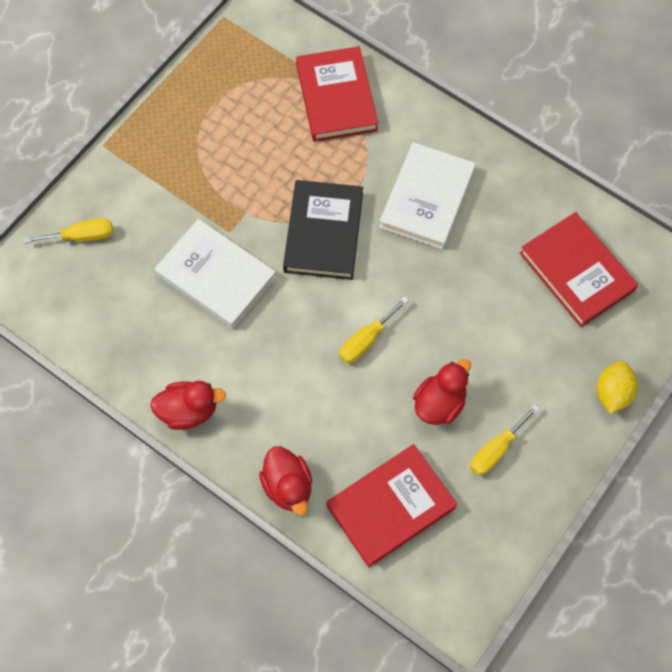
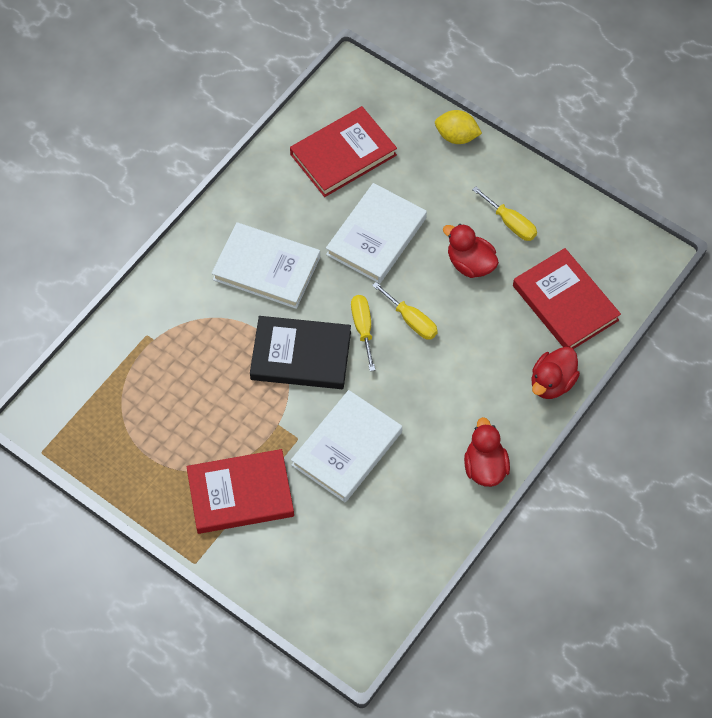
camera: 90 degrees left, 5 degrees down
yellow screwdriver [23,218,113,243] -> yellow screwdriver moved to [351,295,375,371]
red duck [259,446,312,516] -> red duck turned 150 degrees clockwise [531,347,580,399]
red book [296,46,378,142] -> red book moved to [186,449,294,534]
none -> white book [326,183,427,284]

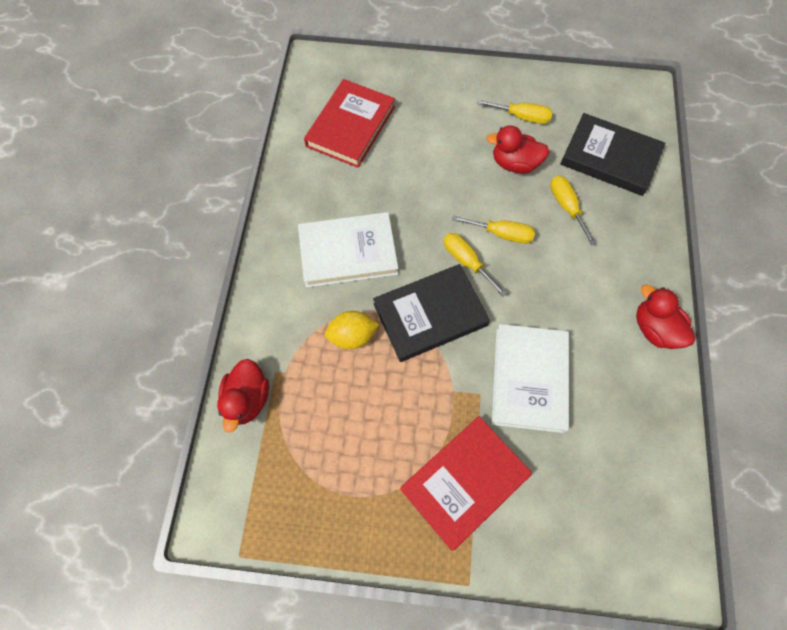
camera: 30 degrees left, 5 degrees up
white book [326,183,427,284] -> none
yellow lemon [435,110,482,144] -> yellow lemon moved to [325,311,379,349]
red book [513,248,621,349] -> black book [560,113,665,196]
red duck [531,347,580,399] -> red duck moved to [217,359,269,433]
none -> yellow screwdriver [550,176,596,245]

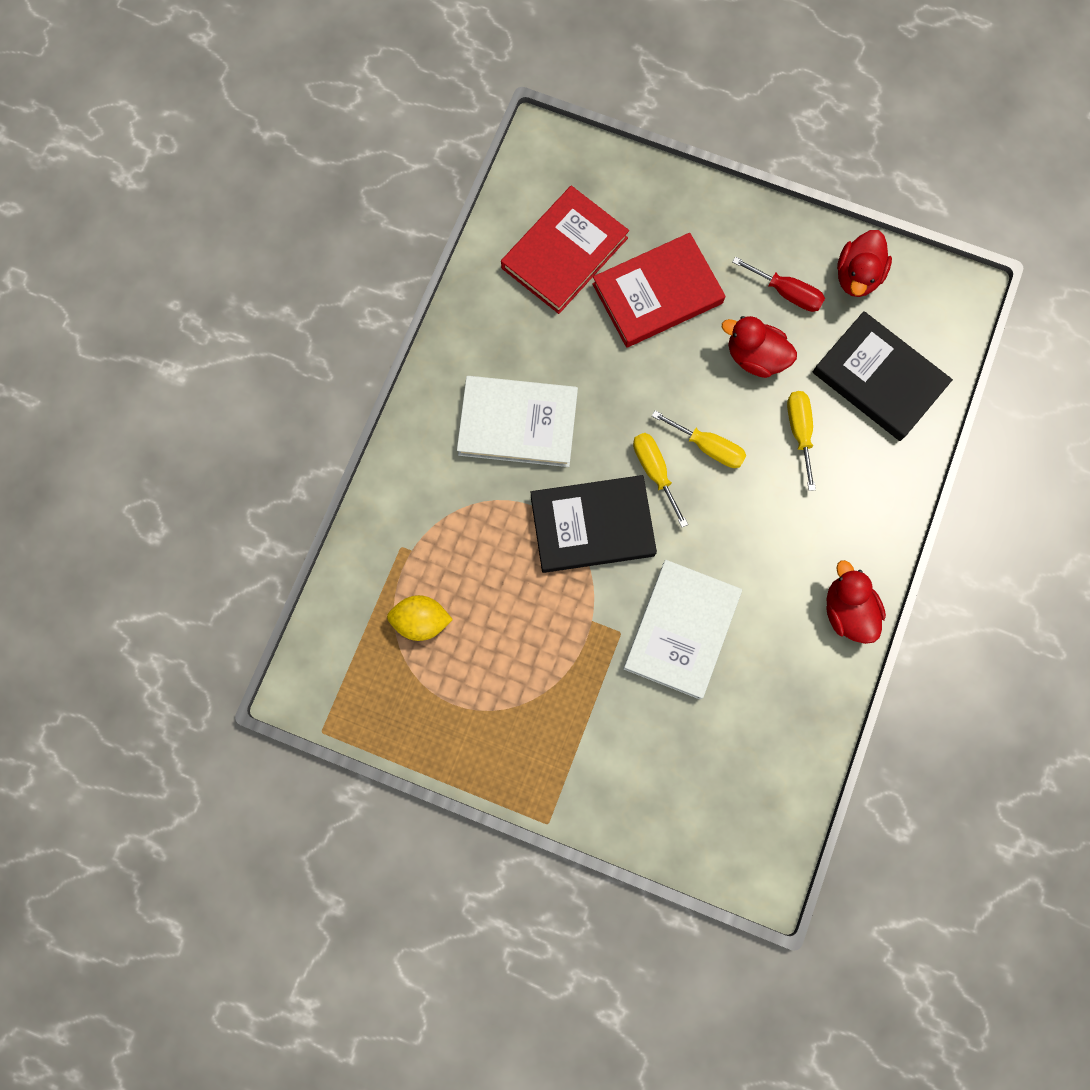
camera: 15 degrees right, 10 degrees up
red duck [217,359,269,433] -> red duck moved to [837,230,892,297]
yellow lemon [325,311,379,349] -> yellow lemon moved to [387,595,453,641]
red book [400,416,532,551] -> red book moved to [592,233,725,348]
yellow screwdriver [477,100,553,124] -> red screwdriver [732,257,825,312]

